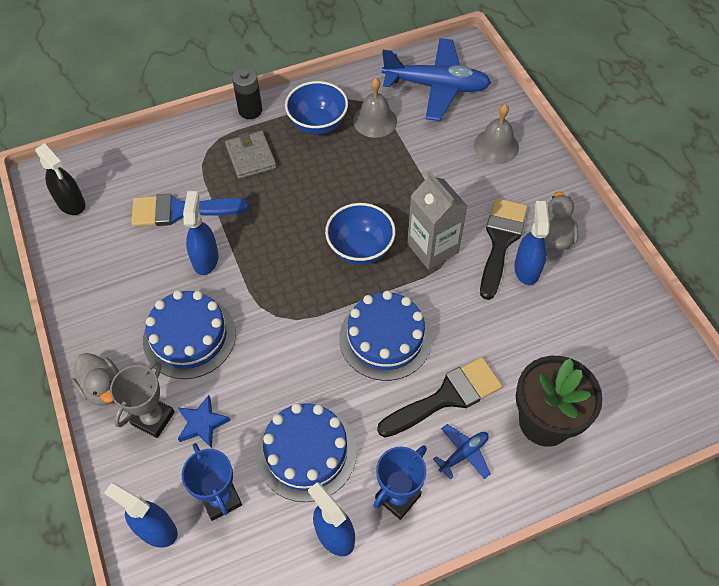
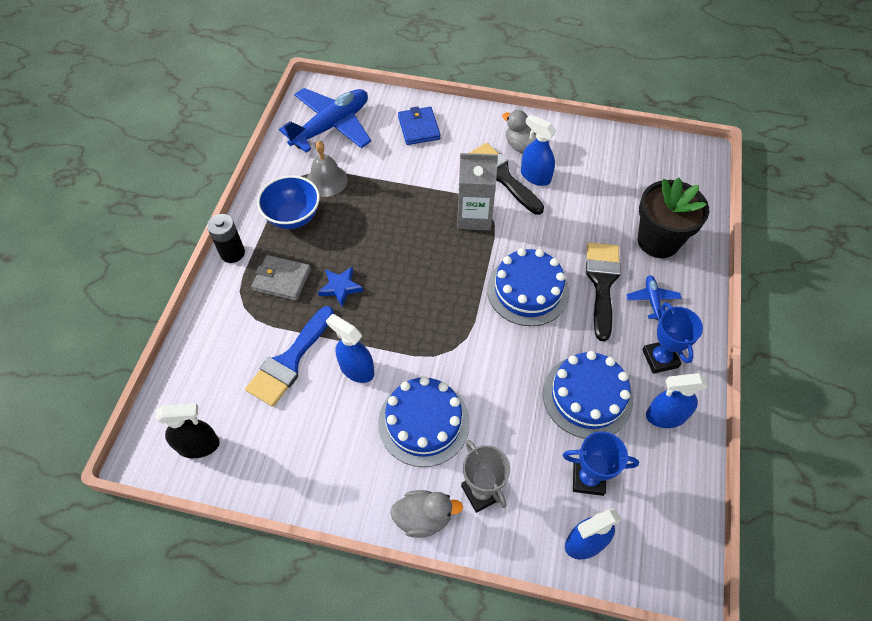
camera: 55 degrees left, 0 degrees up
blue star [178,395,231,448] -> blue star moved to [318,266,363,307]
blue bowl [325,203,396,265] -> none
grey bell [474,104,519,164] -> blue wallet [398,107,441,145]

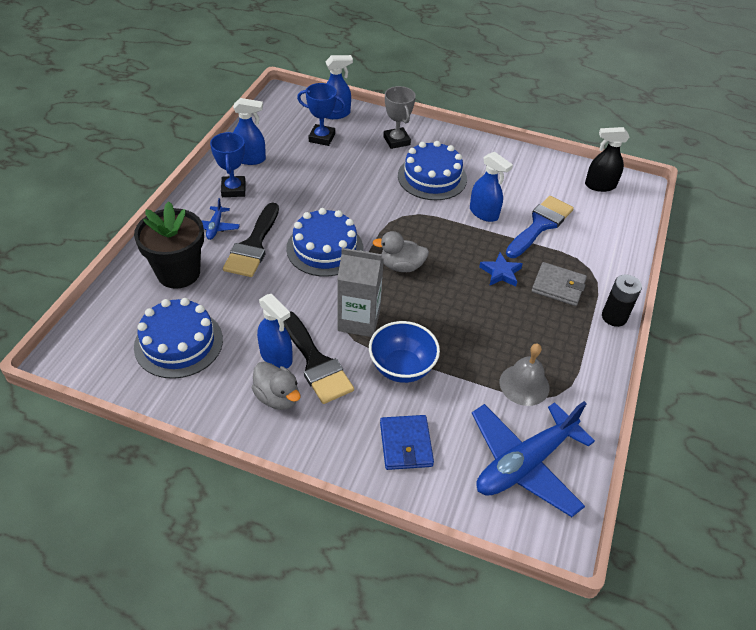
camera: 175 degrees left, 10 degrees down
blue bowl [257,175,320,229] -> blue bowl moved to [369,321,440,383]
grey duck [390,490,463,538] -> grey duck moved to [373,231,429,272]
blue cake [543,351,633,439] -> blue cake moved to [134,298,223,379]

